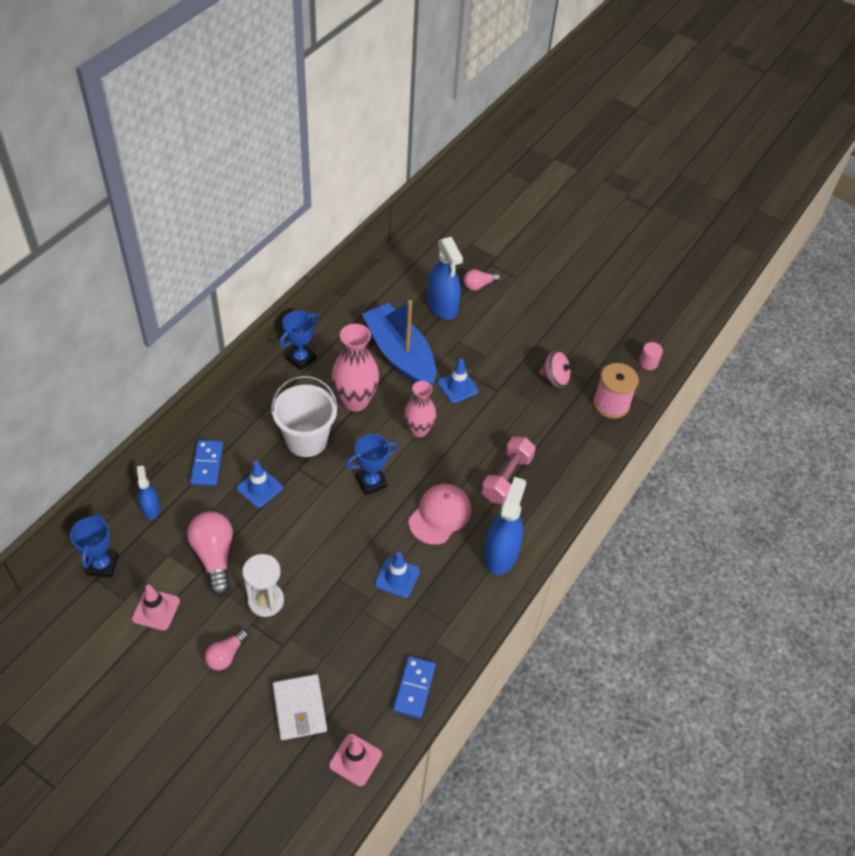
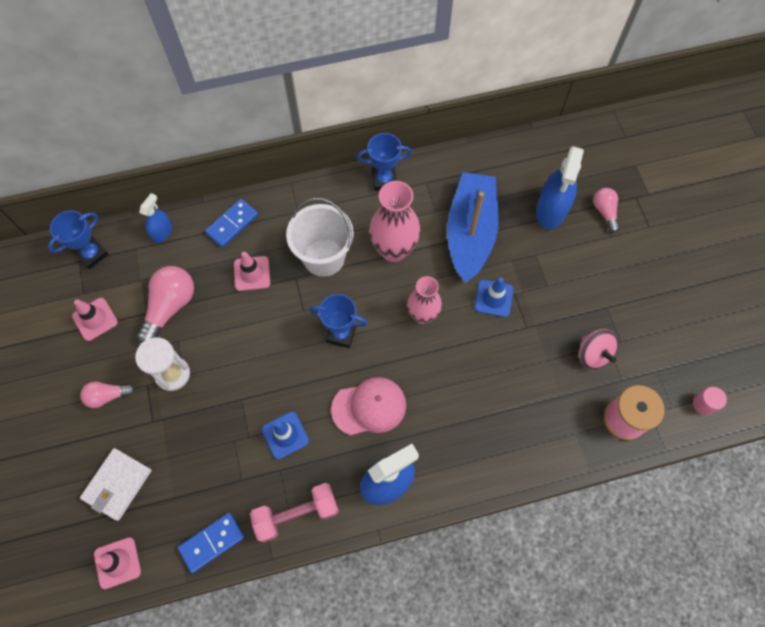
camera: 45 degrees right, 15 degrees up
blue traffic cone [237,461,283,508] -> pink traffic cone [234,252,270,291]
pink light bulb [464,269,501,291] -> pink light bulb turned 60 degrees clockwise [593,188,620,233]
pink dumbbell [481,436,536,504] -> pink dumbbell moved to [250,483,339,542]

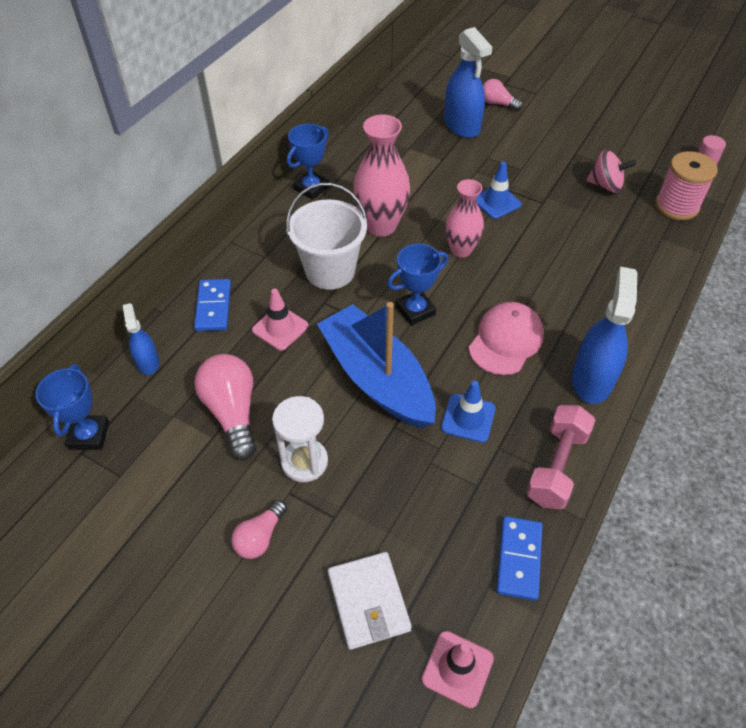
camera: 45 degrees left, 15 degrees down
pink traffic cone [72,298,118,341] -> none
blue boat [447,172,499,283] -> blue boat moved to [317,302,436,428]

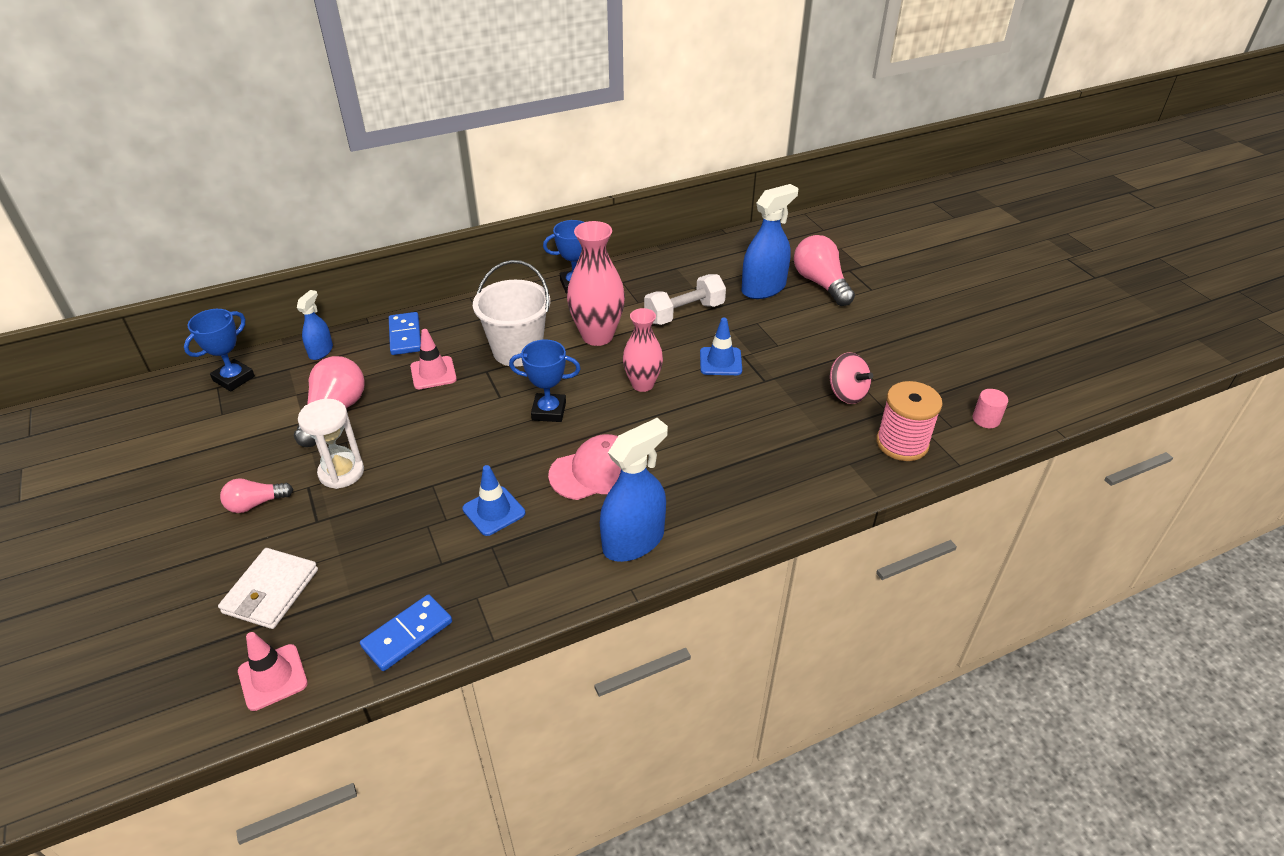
camera: 35 degrees right, 10 degrees down
blue domino [194,279,231,331] -> blue domino turned 45 degrees counterclockwise [389,312,421,355]
blue boat [317,302,436,428] -> none
blue spray bottle [444,27,492,138] -> blue spray bottle turned 135 degrees counterclockwise [742,184,798,299]
pink light bulb [483,79,523,111] -> pink light bulb [794,235,855,306], size x1.72
pink dumbbell [526,405,595,510] -> none
none -> white dumbbell [644,274,726,325]

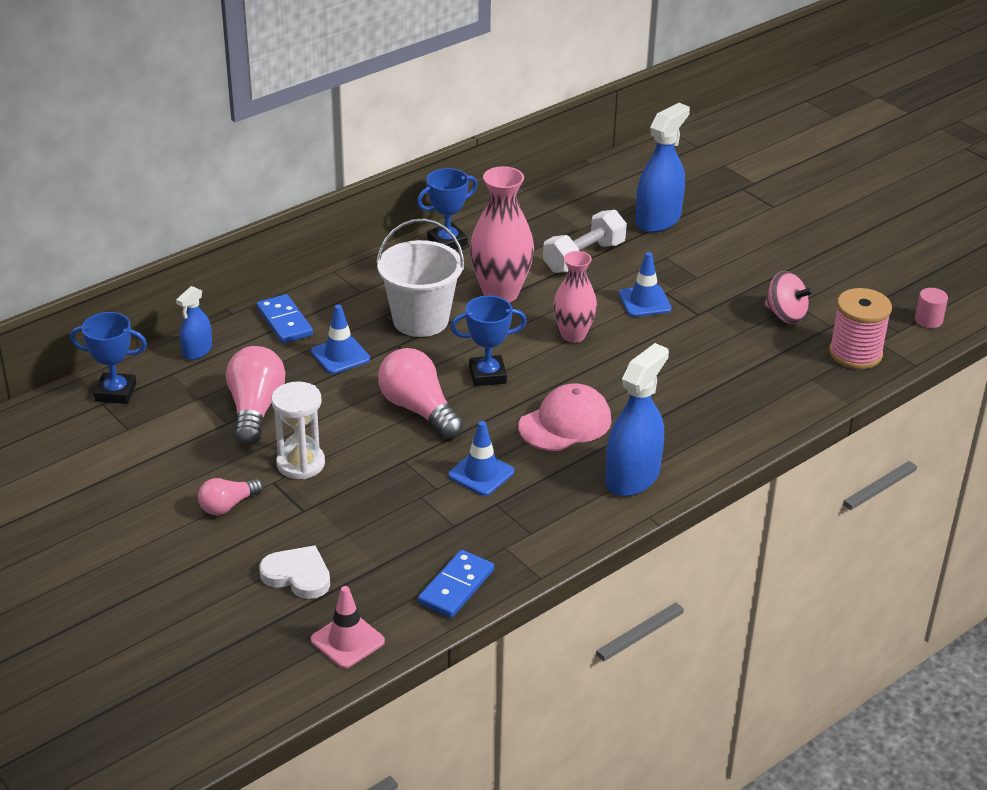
camera: 15 degrees left, 5 degrees down
blue trophy [184,309,255,392] -> blue trophy turned 75 degrees clockwise [70,312,147,404]
white wallet [218,548,318,629] -> white heart [259,545,330,599]
blue spray bottle [297,290,333,360] -> blue spray bottle turned 150 degrees counterclockwise [176,286,212,360]
pink traffic cone [410,329,457,389] -> blue traffic cone [311,305,370,374]
pink light bulb [794,235,855,306] -> pink light bulb moved to [378,348,464,439]

